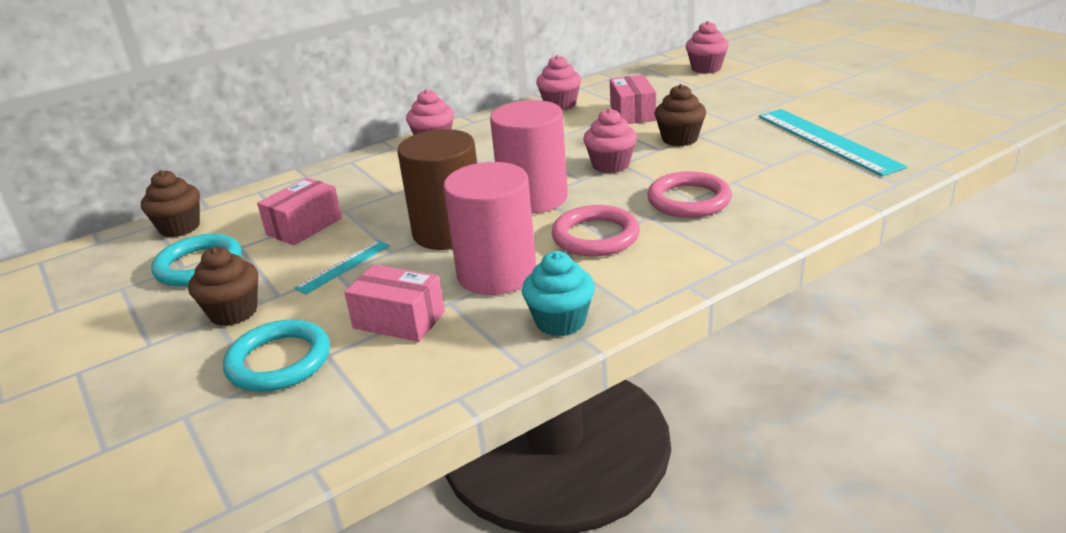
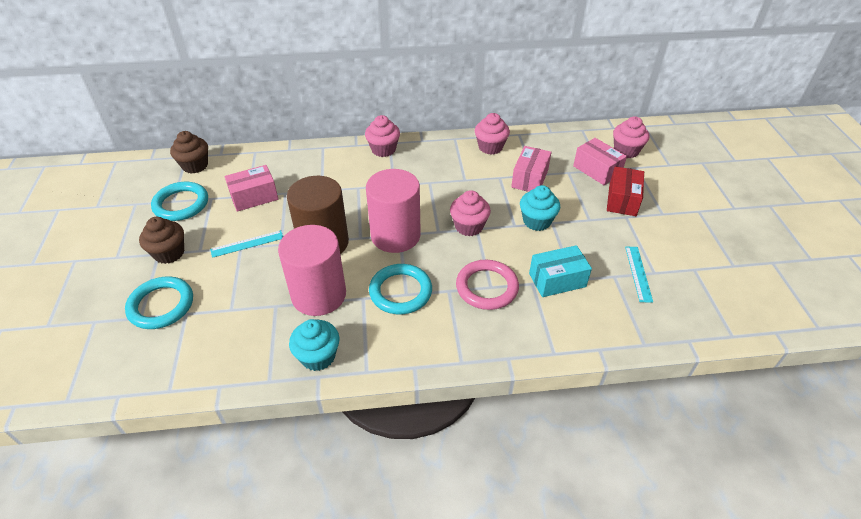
camera: 25 degrees right, 15 degrees up
pink box [344,264,445,342] -> pink box moved to [573,138,627,185]
pink ring [552,205,640,257] -> turquoise ring [369,264,432,314]
brown cupcake [655,84,706,146] -> turquoise cupcake [520,185,560,231]
turquoise ruler [759,109,907,176] -> turquoise ruler [625,247,653,303], size x0.51
none -> turquoise box [529,245,592,297]
none -> red box [607,166,644,216]

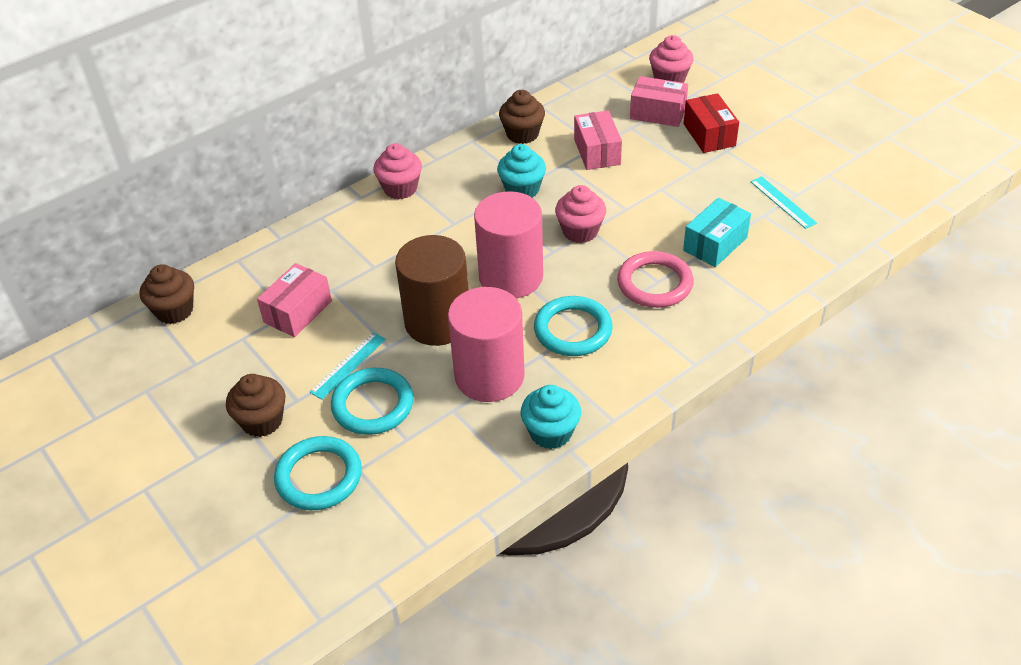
camera: 30 degrees left, 0 degrees up
turquoise ring [151,182,208,221] -> turquoise ring moved to [331,368,414,435]
pink cupcake [475,113,510,154] -> brown cupcake [499,90,545,144]
turquoise cupcake [520,185,560,231] -> turquoise cupcake moved to [497,144,546,198]

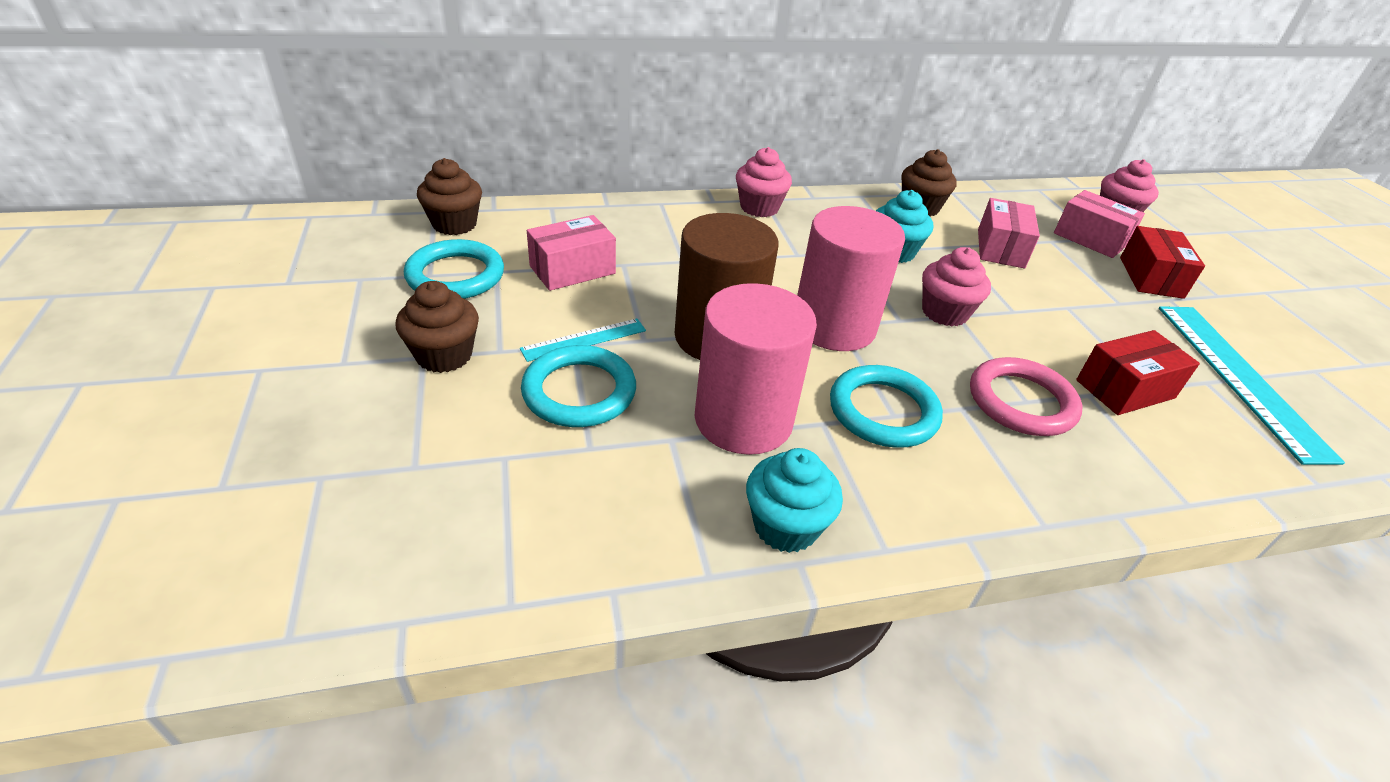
camera: 20 degrees right, 5 degrees down
turquoise ring [274,436,362,510] -> turquoise ring moved to [404,239,504,299]
turquoise box [683,198,751,267] -> red box [1076,330,1200,415]
turquoise ruler [750,176,817,229] -> turquoise ruler [1159,306,1345,465], size x1.95

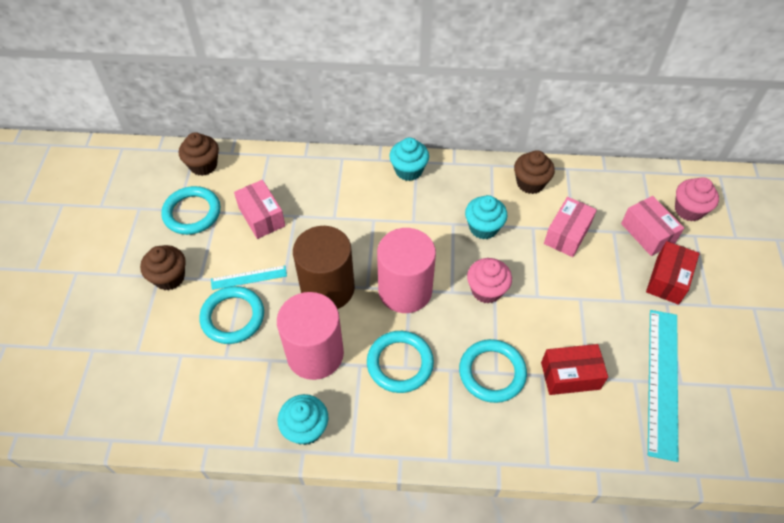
camera: 20 degrees right, 15 degrees up
pink box [527,215,616,291] -> pink box turned 75 degrees clockwise [234,180,285,239]
pink cupcake [736,147,792,217] -> turquoise cupcake [389,138,429,181]
pink ring [970,357,1082,436] -> turquoise ring [459,339,527,403]

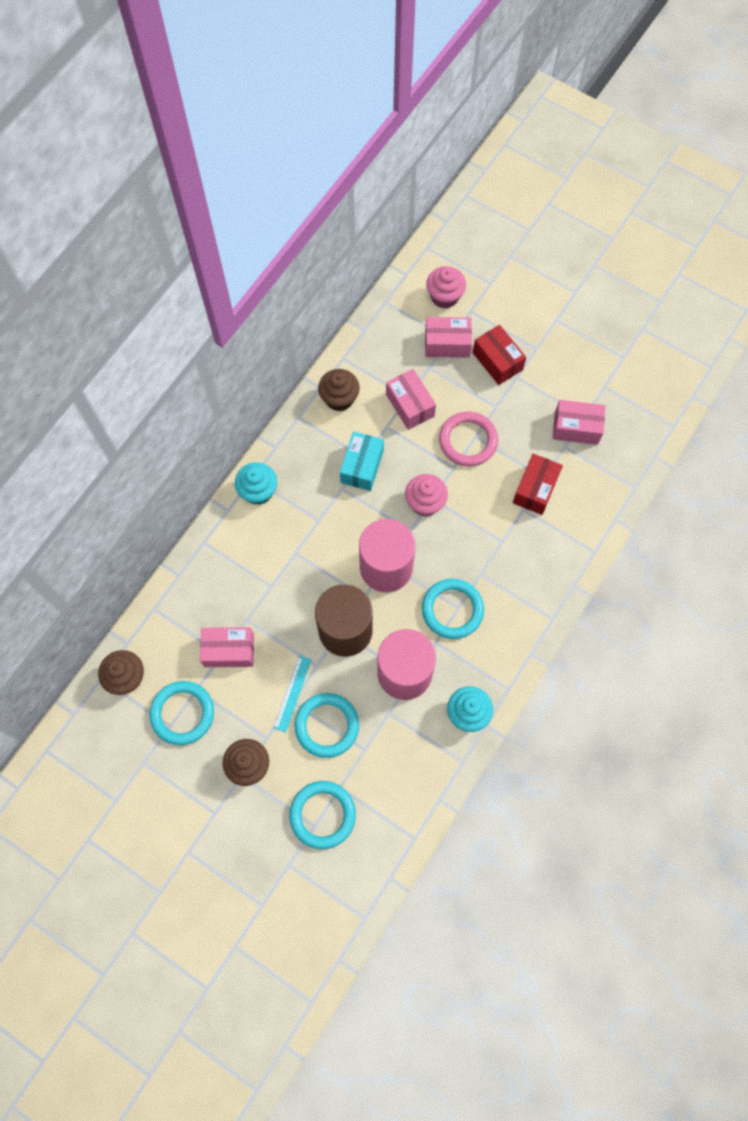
camera: 60 degrees left, 15 degrees up
turquoise ring [459,339,527,403] -> turquoise ring moved to [289,781,356,849]
turquoise cupcake [465,195,507,240] -> turquoise box [340,432,384,491]
turquoise ruler [648,310,678,462] -> pink box [553,400,605,445]
none -> pink ring [439,412,498,466]

